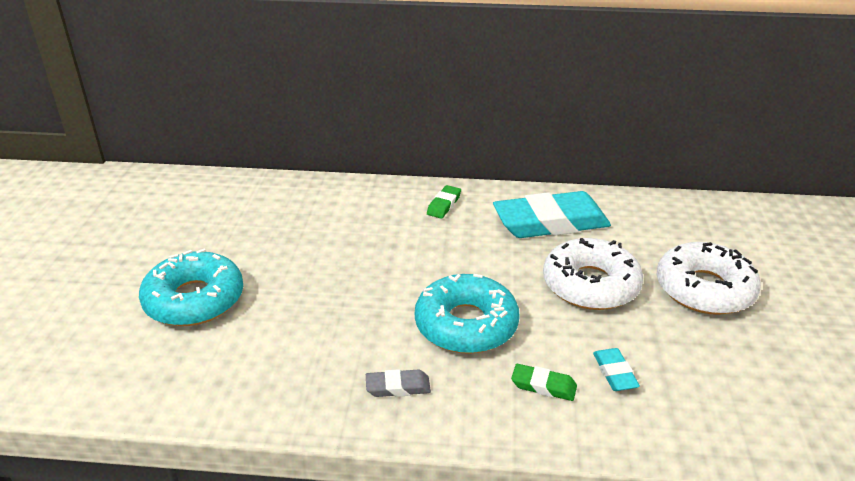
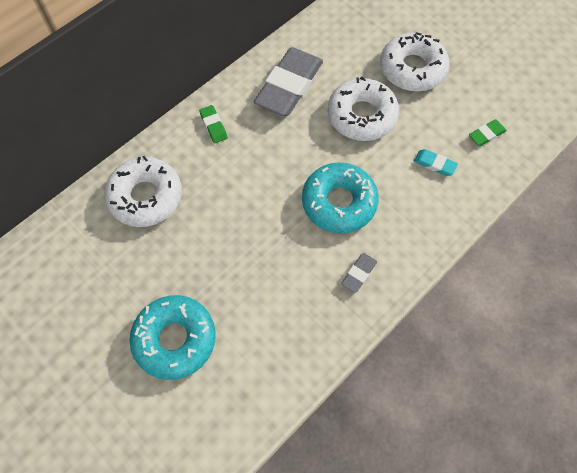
camera: 50 degrees left, 30 degrees up
turquoise eraser [493,191,611,238] -> grey eraser [254,47,323,116]
green eraser [511,364,577,401] -> green eraser moved to [469,119,507,146]
none -> white donut [104,156,182,227]

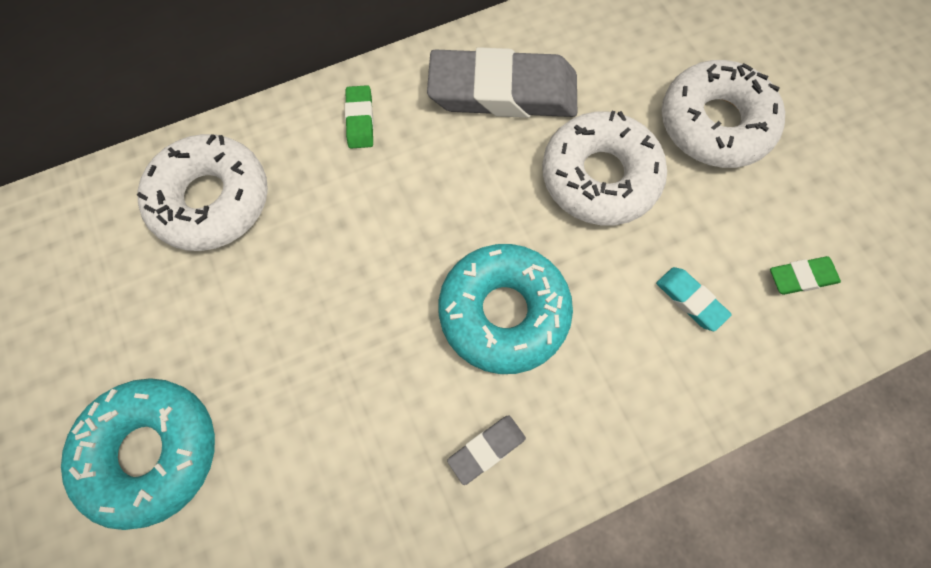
camera: 20 degrees right, 5 degrees up
grey eraser [254,47,323,116] -> grey eraser turned 45 degrees clockwise [427,47,577,118]

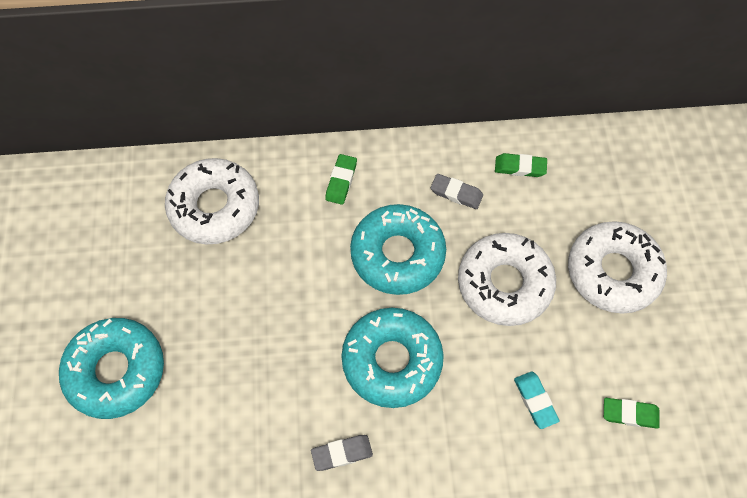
camera: 20 degrees right, 5 degrees down
grey eraser [427,47,577,118] -> grey eraser [431,174,483,209], size x0.43
none -> turquoise donut [350,204,446,295]
none -> green eraser [495,153,547,177]

